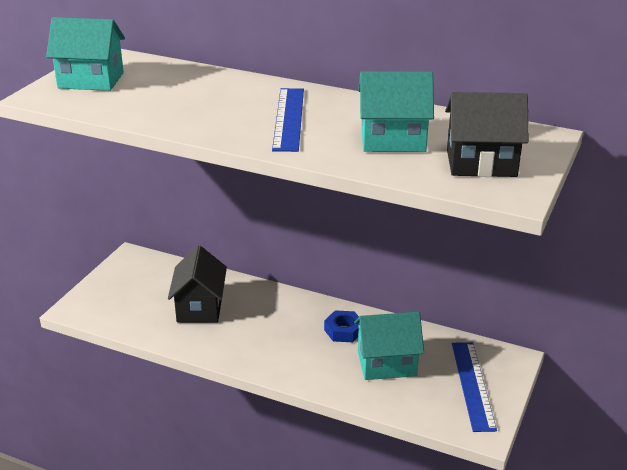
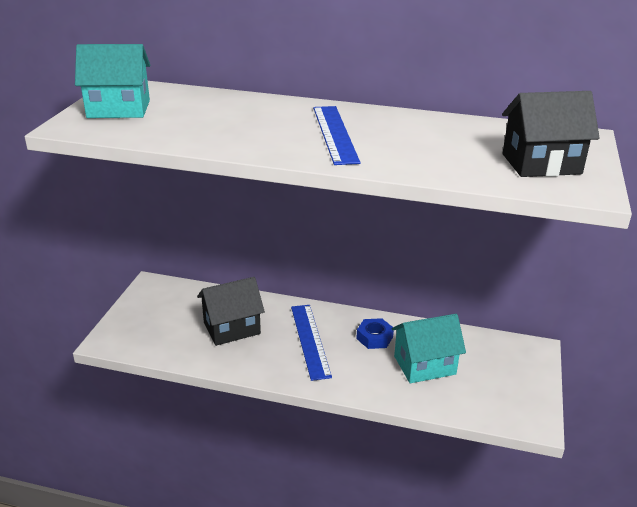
camera: 10 degrees left, 0 degrees up
black house [168,246,227,323] -> black house turned 75 degrees clockwise [197,277,265,346]
turquoise house [358,71,434,152] -> none
blue ruler [452,342,497,432] -> blue ruler moved to [291,305,332,381]

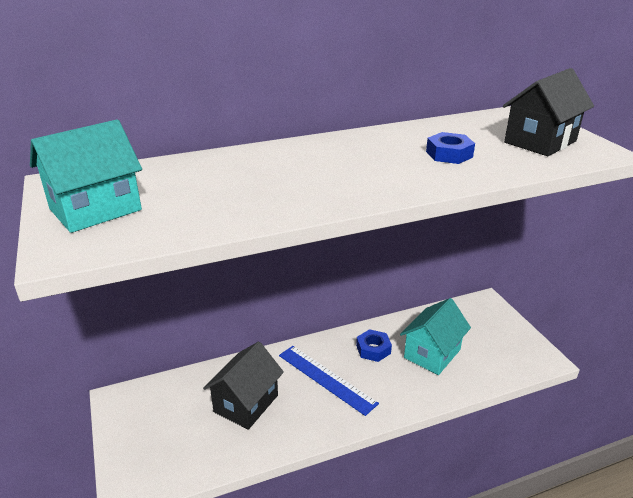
camera: 35 degrees left, 0 degrees up
blue ruler [313,106,361,165] -> none
none -> blue nut [426,132,475,164]

